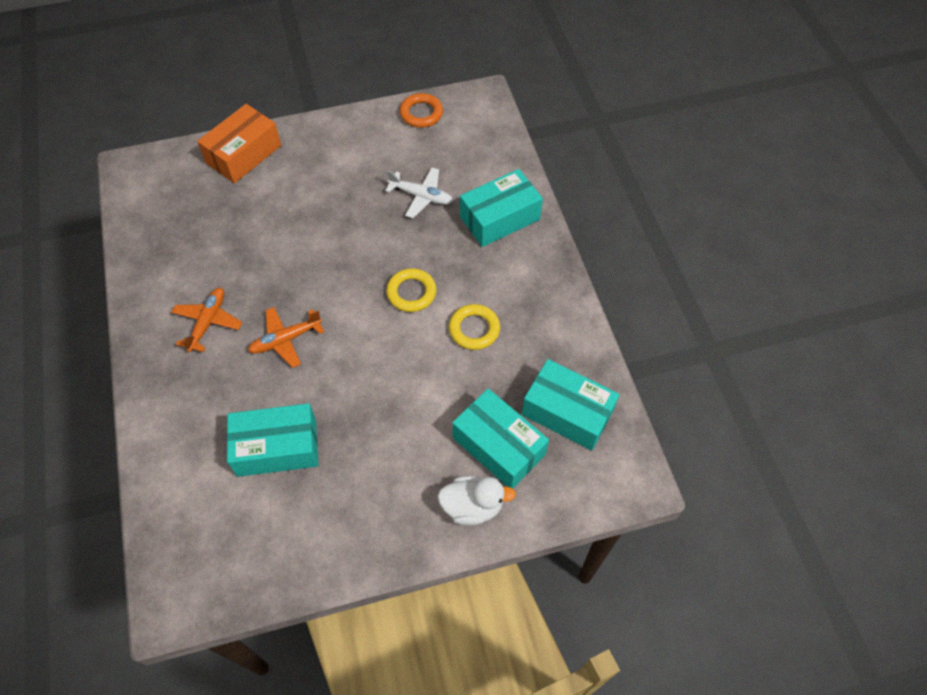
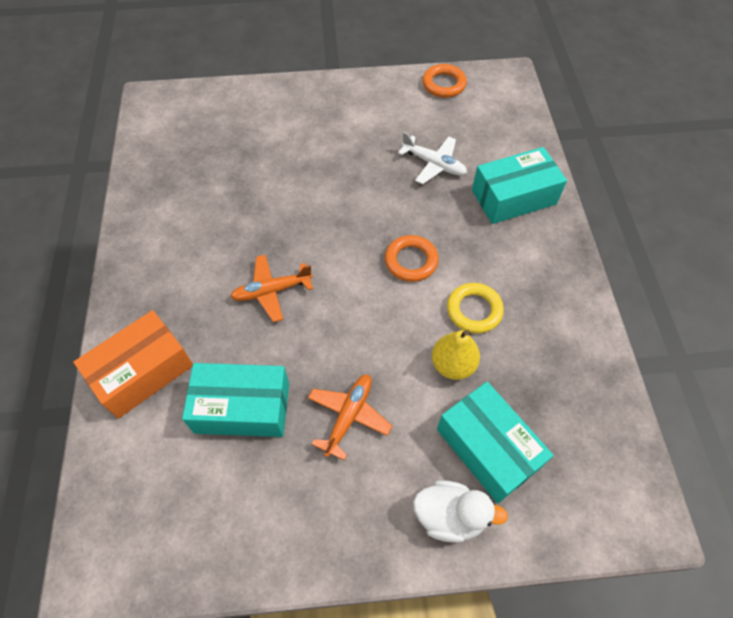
camera: 10 degrees right, 0 degrees up
orange plane [171,288,243,352] -> orange plane moved to [308,374,392,461]
orange box [197,104,281,183] -> orange box moved to [73,310,193,419]
yellow ring [386,268,436,312] -> orange ring [385,235,439,282]
turquoise box [522,359,620,451] -> none
none -> yellow pear [432,330,480,380]

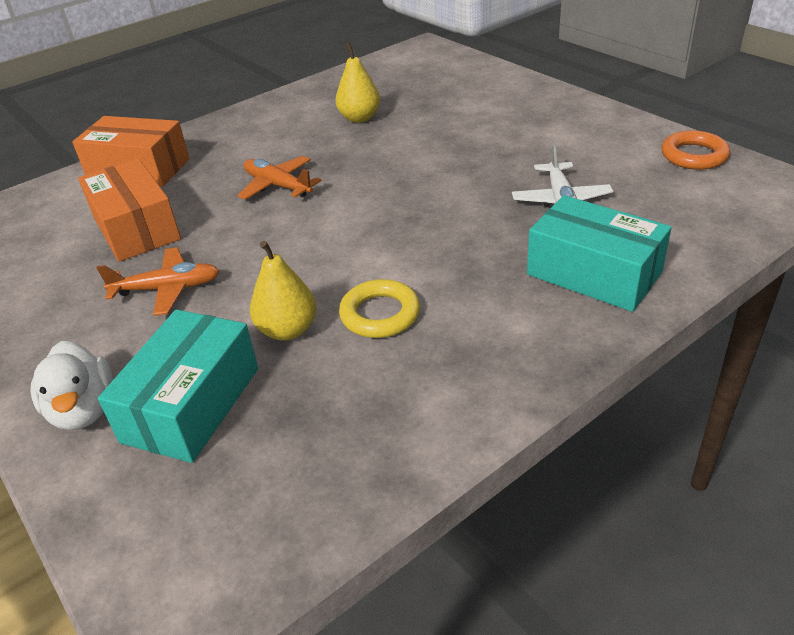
camera: 60 degrees right, 20 degrees down
turquoise box [182,363,289,437] -> orange box [78,158,181,262]
orange ring [385,235,439,282] -> none
none -> yellow pear [335,43,380,123]

